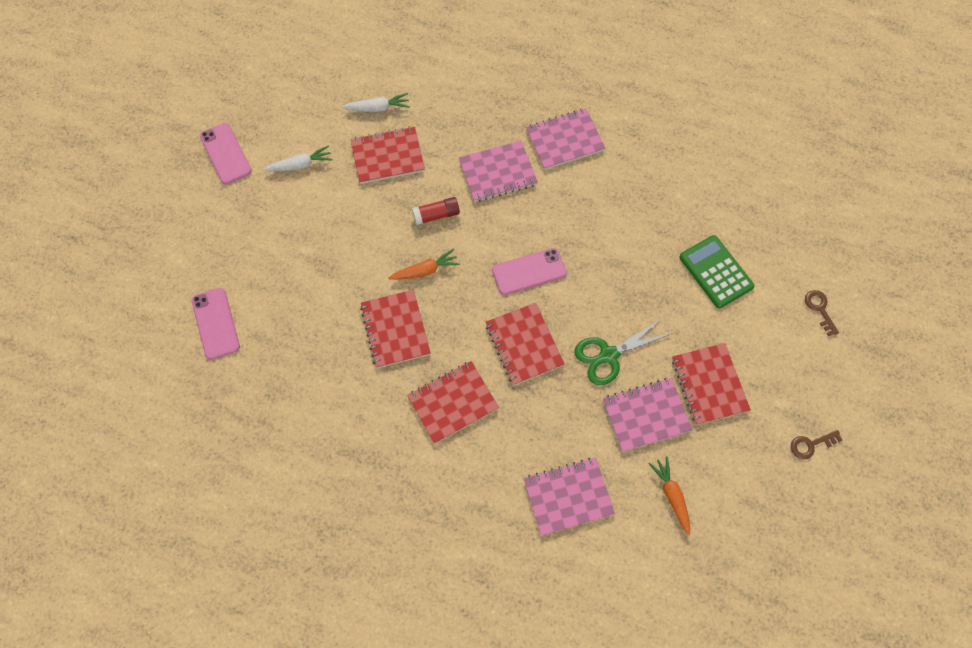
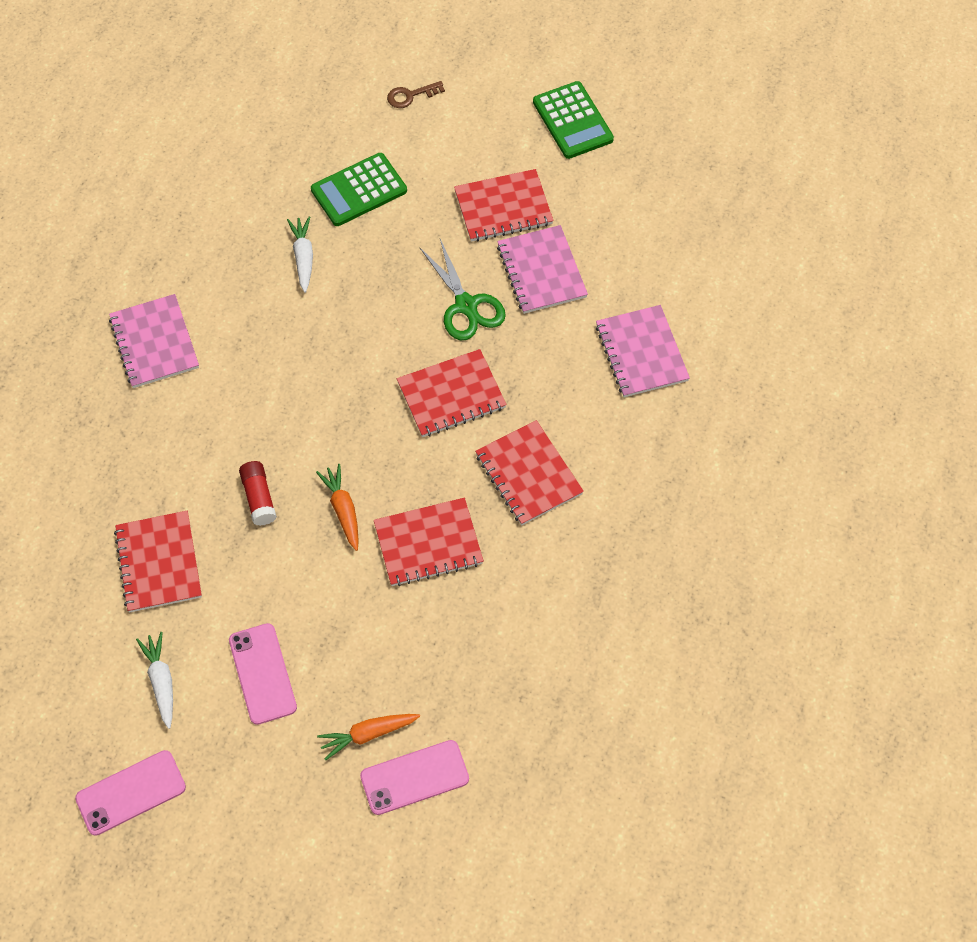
camera: 90 degrees left, 5 degrees down
white carrot [342,93,410,112] -> white carrot moved to [287,216,313,293]
pink notebook [459,141,538,202] -> none
pink phone [492,248,567,295] -> pink phone moved to [229,623,297,725]
orange carrot [648,456,690,535] -> orange carrot moved to [317,714,420,760]
brown key [791,430,843,459] -> green calculator [533,81,614,159]

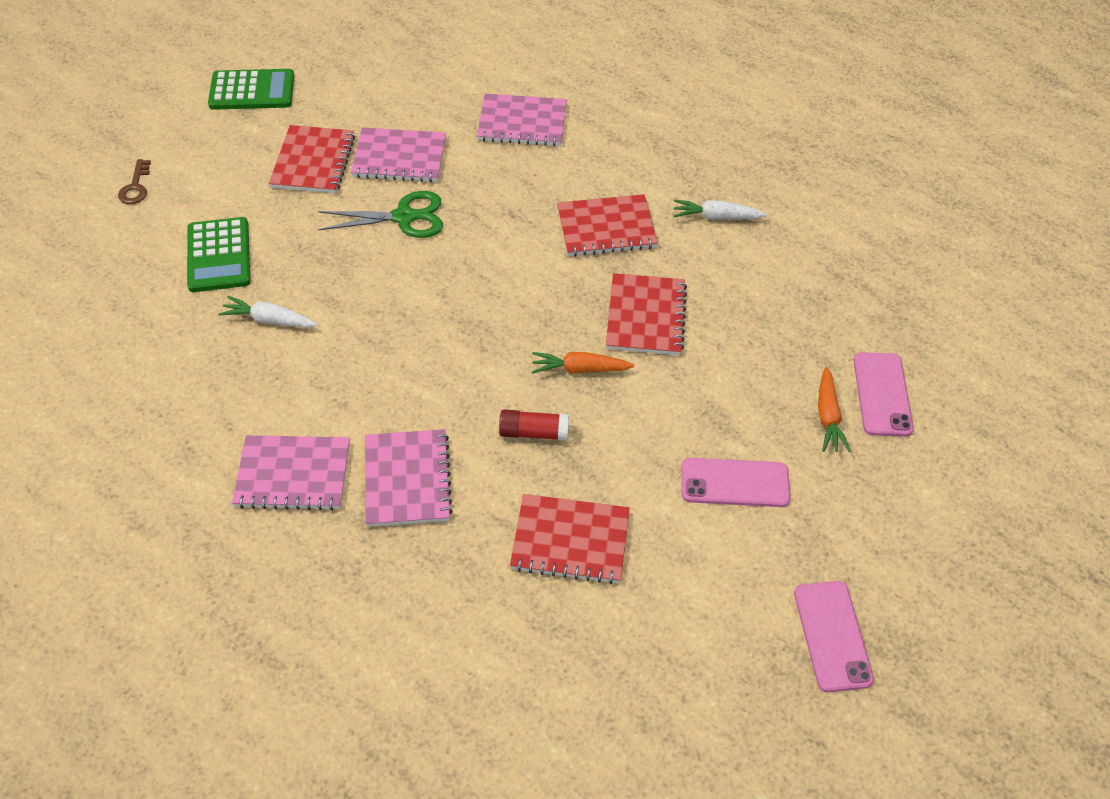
camera: 70 degrees left, 10 degrees down
white carrot [136,632,173,729] -> white carrot moved to [674,199,767,220]
red notebook [397,349,507,437] -> none
none -> pink notebook [365,429,453,527]

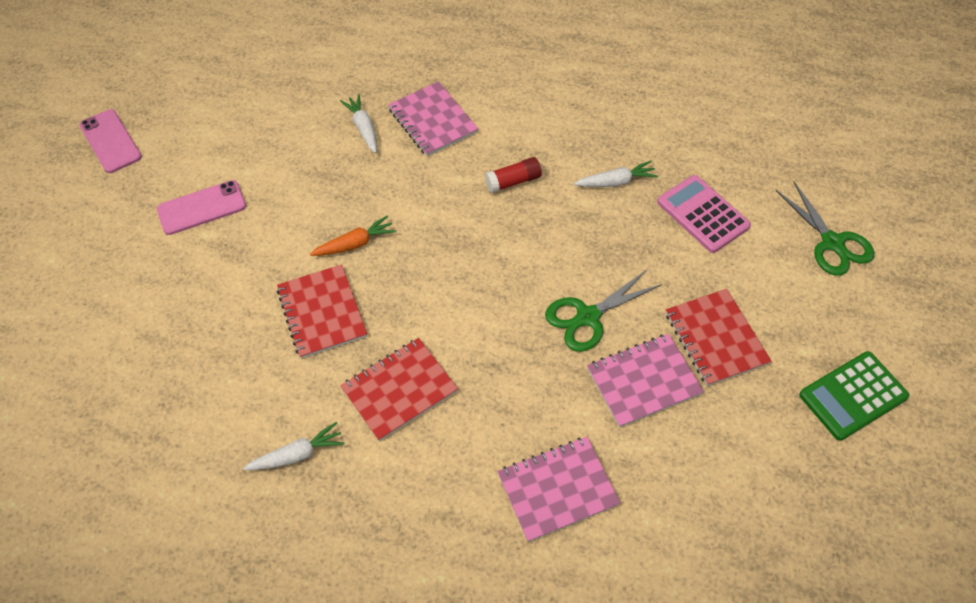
camera: 155 degrees right, 5 degrees up
brown key [118,159,151,204] -> green scissors [776,182,874,276]
green calculator [187,217,250,292] -> pink calculator [657,175,751,253]
pink notebook [232,435,350,511] -> none
red glue stick [499,409,569,441] -> red glue stick moved to [485,157,542,193]
red notebook [510,494,630,584] -> none
orange carrot [818,367,851,452] -> none
pink phone [853,352,914,437] -> none
none -> white carrot [340,94,377,153]

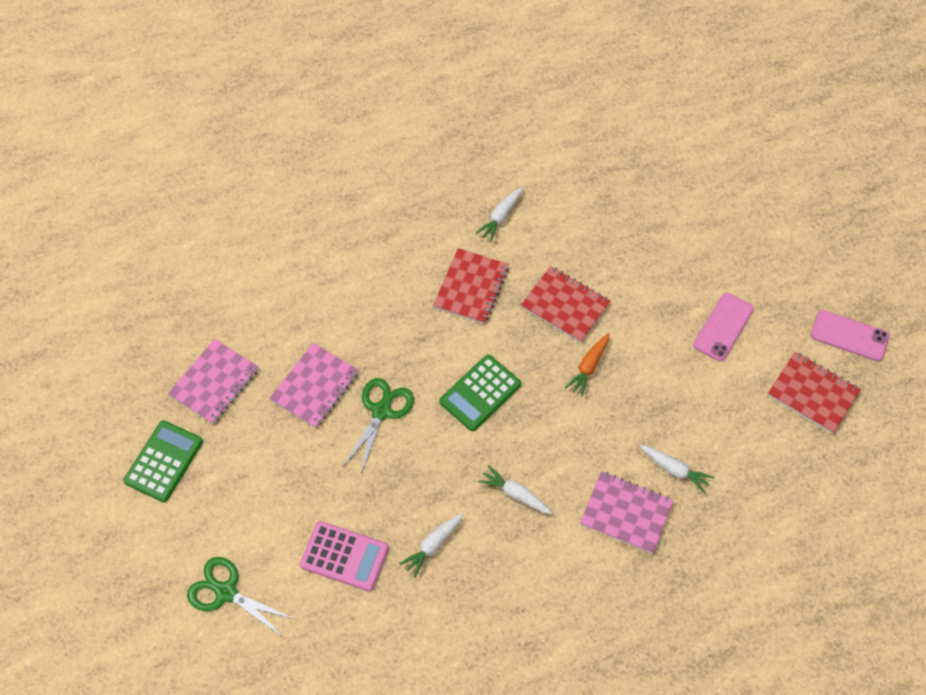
camera: 145 degrees right, 5 degrees up
red glue stick [485,157,542,193] -> white carrot [478,465,552,514]
pink notebook [497,437,620,542] -> pink notebook moved to [168,339,259,424]
red notebook [666,289,772,386] -> red notebook moved to [768,351,861,434]
none -> green calculator [440,355,521,431]

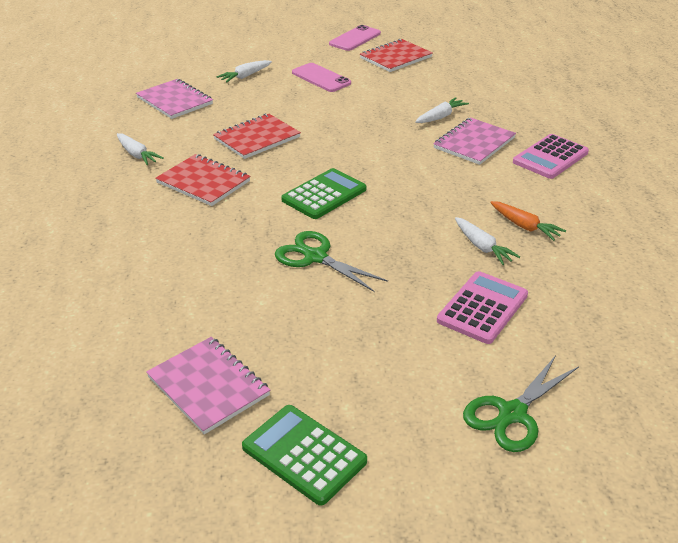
camera: 75 degrees left, 25 degrees down
pink notebook [269,343,359,428] -> pink notebook moved to [136,79,213,119]
green calculator [440,355,521,431] -> green calculator turned 105 degrees counterclockwise [281,168,366,219]
white carrot [478,465,552,514] -> white carrot moved to [216,60,272,83]
orange carrot [565,333,610,397] -> orange carrot moved to [490,201,566,241]
none -> pink calculator [513,134,589,179]

